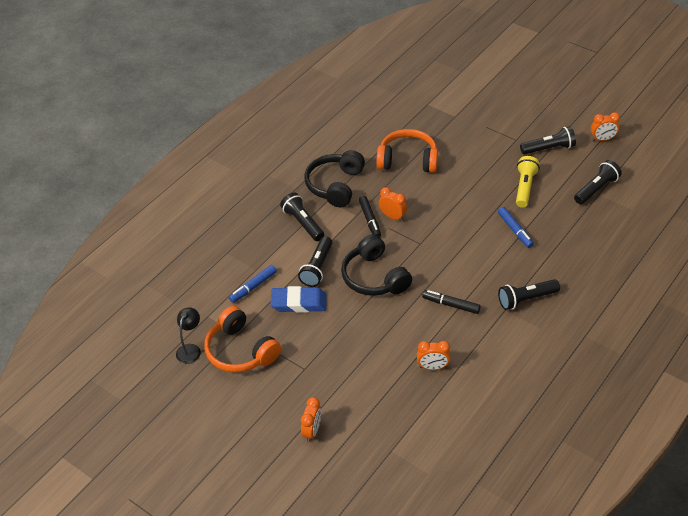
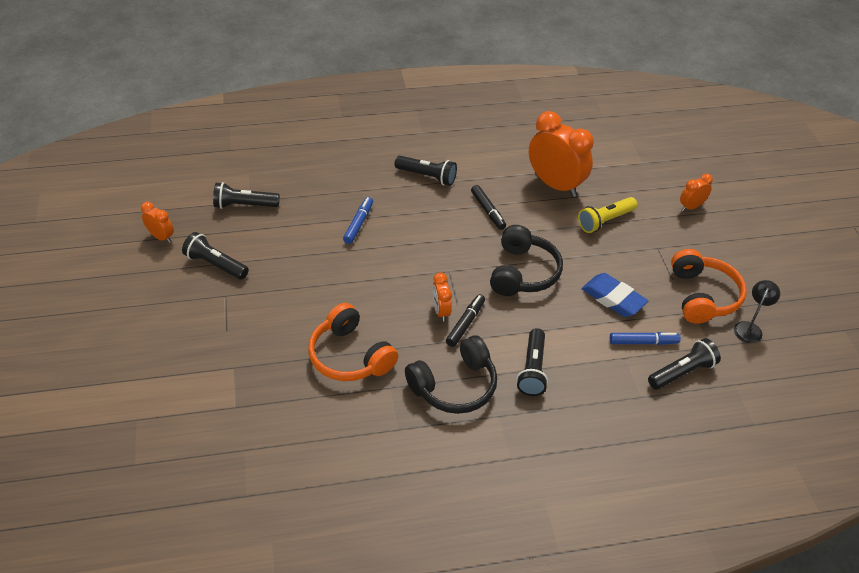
camera: 140 degrees left, 0 degrees up
black lamp [176,307,201,364] -> black lamp turned 150 degrees clockwise [734,280,780,343]
black flashlight [298,236,332,287] -> black flashlight moved to [648,338,721,390]
orange clock [417,341,450,370] -> orange clock [529,111,594,197], size x2.07
yellow flashlight [516,156,540,208] -> yellow flashlight moved to [578,197,637,233]

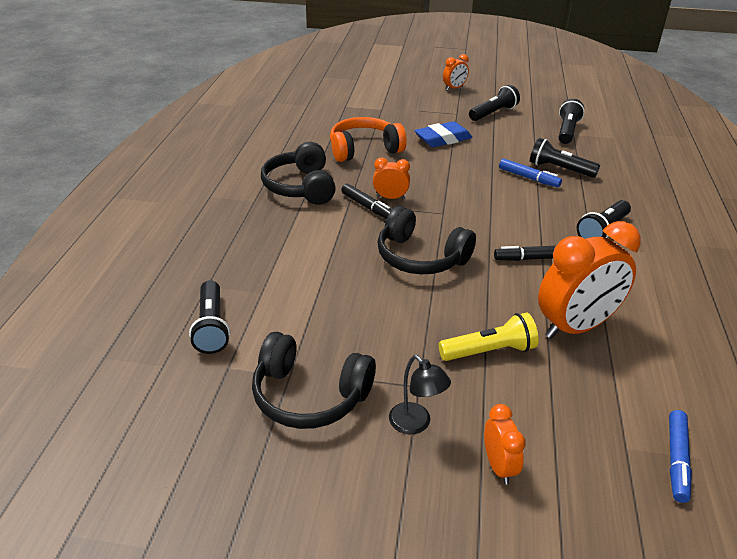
camera: 110 degrees right, 10 degrees down
orange clock [141,202,174,243] -> orange clock moved to [443,54,469,91]
black flashlight [517,328,548,396] -> black flashlight moved to [530,138,600,178]
yellow flashlight [578,197,637,233] -> yellow flashlight turned 90 degrees clockwise [439,313,539,361]
blue eraser [581,273,648,317] -> blue eraser moved to [414,121,472,147]
blue marker [610,332,681,345] -> blue marker moved to [669,410,692,503]
orange headphones [671,249,747,324] -> black headphones [252,332,376,429]
black lamp [734,280,780,343] -> black lamp moved to [389,355,451,434]

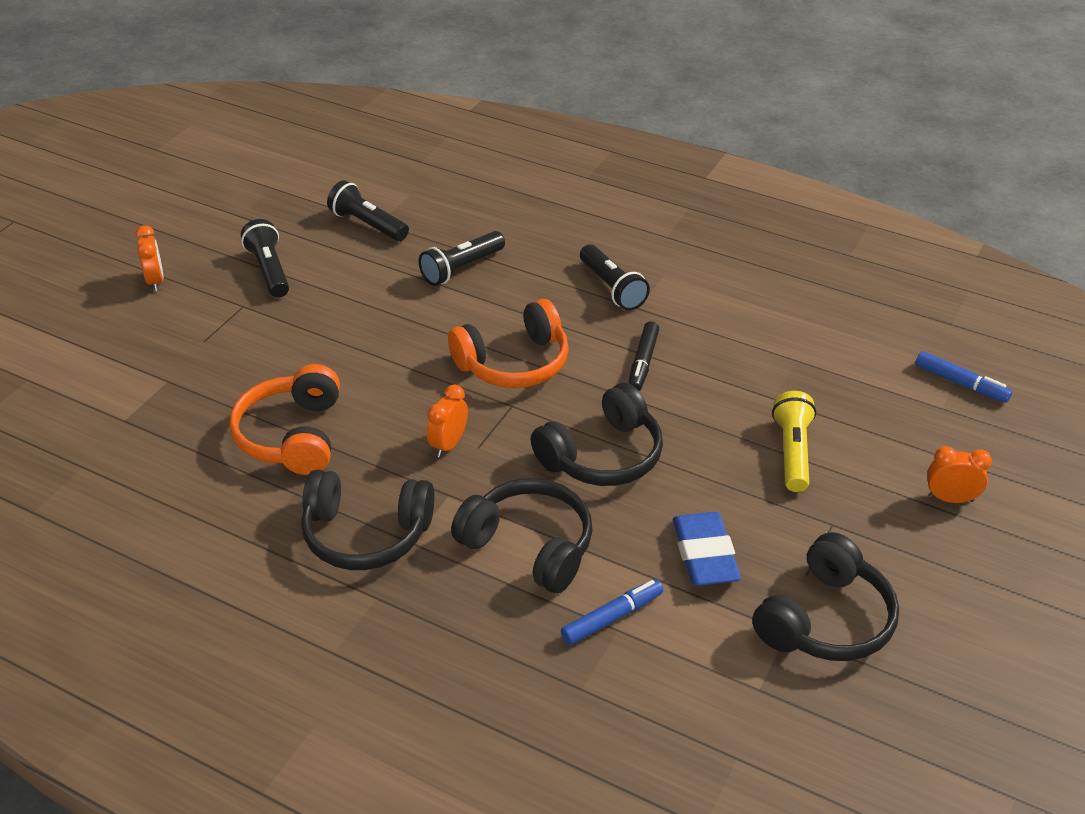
camera: 70 degrees left, 5 degrees up
black flashlight [189,280,230,354] -> none
black marker [341,184,392,219] -> none
black lamp [389,355,451,434] -> none
blue eraser [414,121,472,147] -> blue eraser moved to [673,512,741,586]
blue marker [499,159,562,187] -> blue marker moved to [561,579,663,645]
orange clock [538,221,641,339] -> none
none -> orange headphones [448,299,569,388]
none -> black headphones [451,478,593,593]

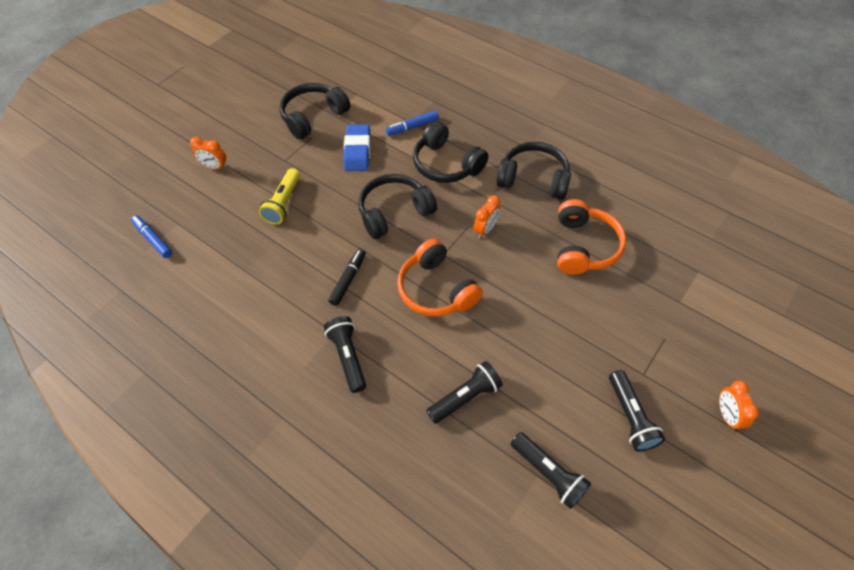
camera: 170 degrees left, 15 degrees up
orange headphones [448,299,569,388] -> orange headphones turned 105 degrees counterclockwise [397,238,483,316]

